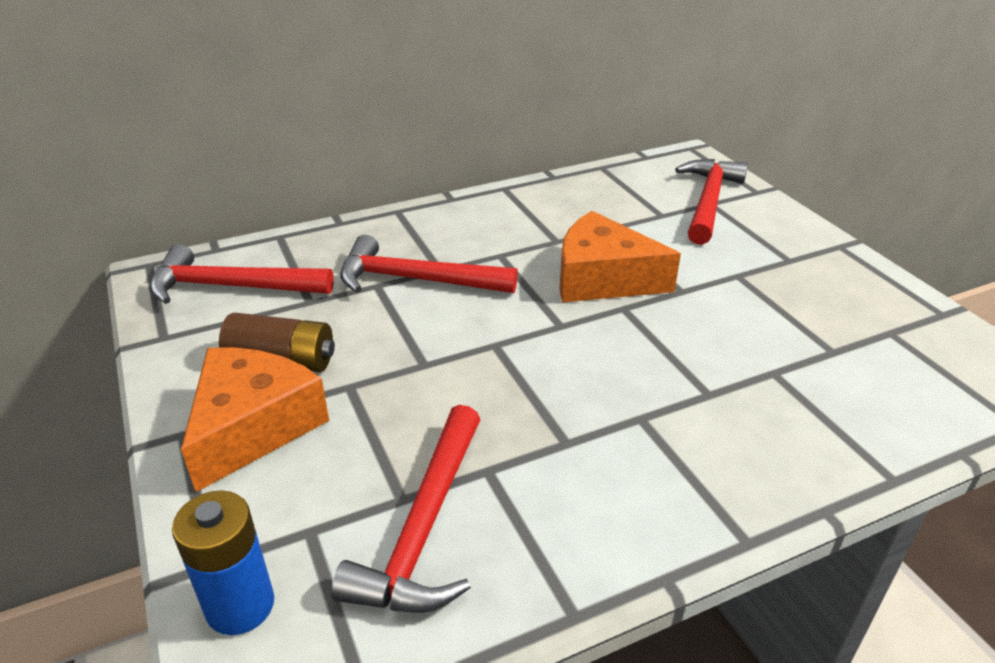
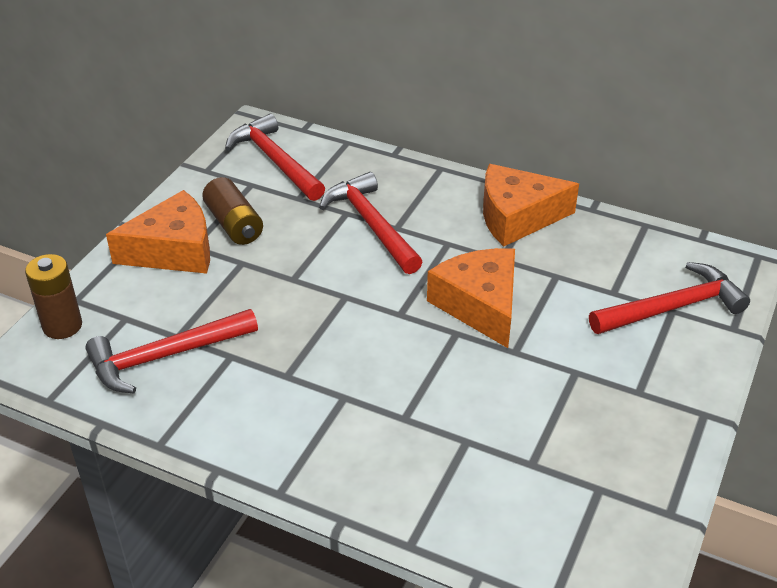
camera: 50 degrees right, 5 degrees up
blue battery [172,490,274,635] -> brown battery [25,254,82,339]
none -> orange cheese [483,164,579,247]

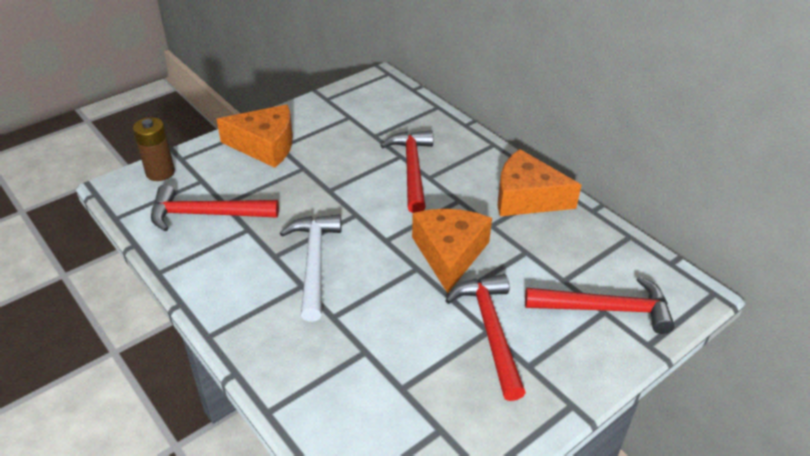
camera: 25 degrees right, 0 degrees up
brown battery [202,177,263,245] -> none
red hammer [225,114,325,201] -> red hammer moved to [445,274,526,401]
none -> white hammer [280,214,341,322]

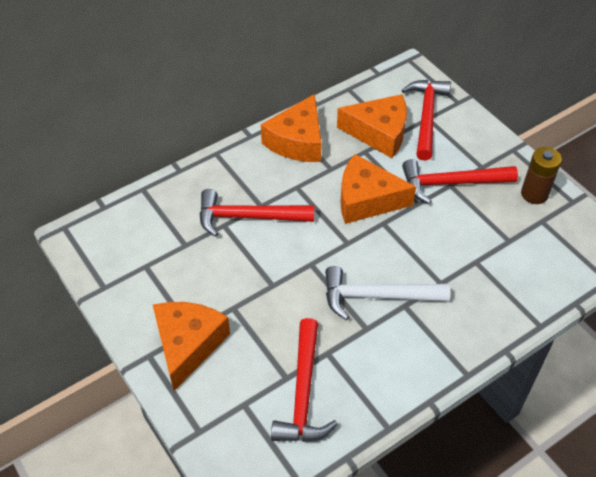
camera: 85 degrees left, 10 degrees up
brown battery [133,117,175,181] -> brown battery moved to [521,147,562,204]
none -> orange cheese [337,94,407,158]

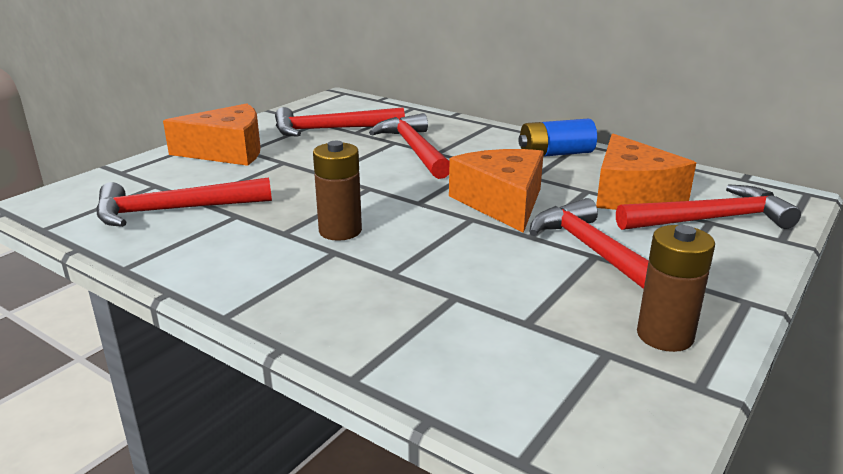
camera: 70 degrees right, 25 degrees down
orange cheese [261,94,322,162] -> blue battery [519,119,597,156]
white hammer [325,266,450,320] -> brown battery [313,141,362,241]
none -> red hammer [275,107,405,136]

